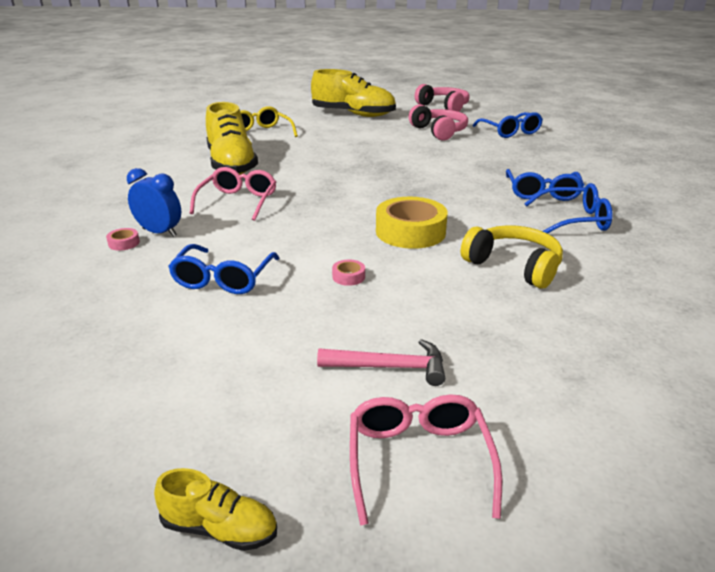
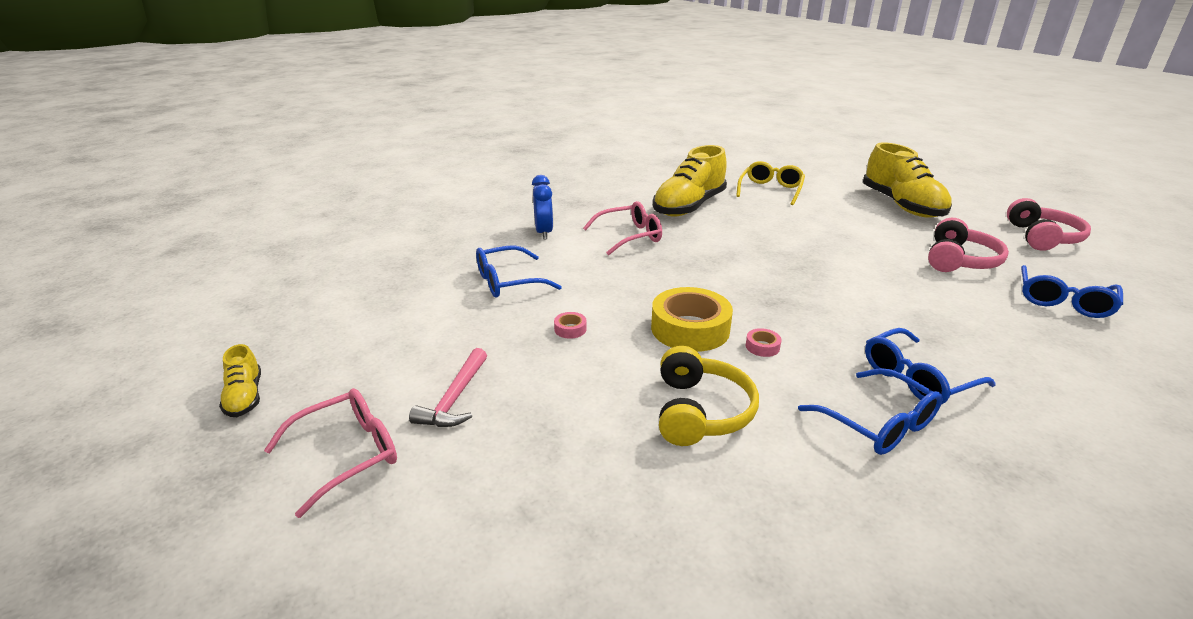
camera: 55 degrees right, 0 degrees up
pink tape [106,228,140,251] -> pink tape moved to [746,328,782,357]
pink hammer [317,339,445,386] -> pink hammer turned 45 degrees clockwise [409,348,487,427]

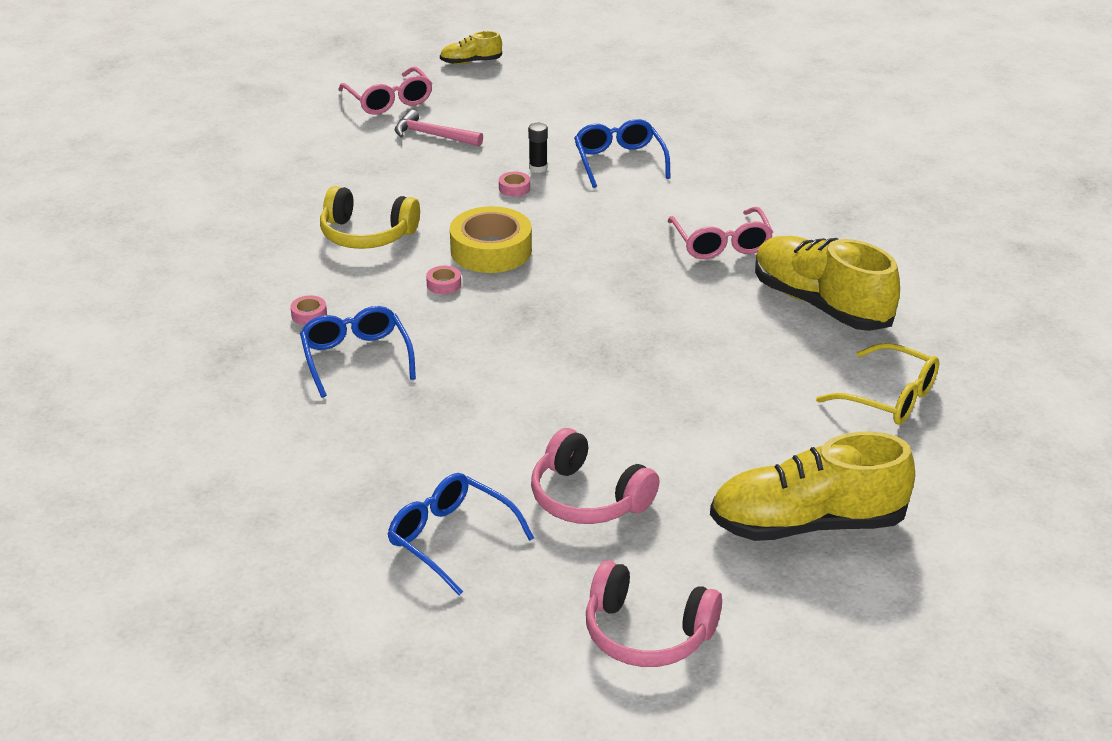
camera: 100 degrees right, 5 degrees up
blue clock [532,175,553,240] -> none
blue glasses [798,368,942,455] -> pink tape [290,295,327,325]
none -> black glue stick [528,123,548,173]

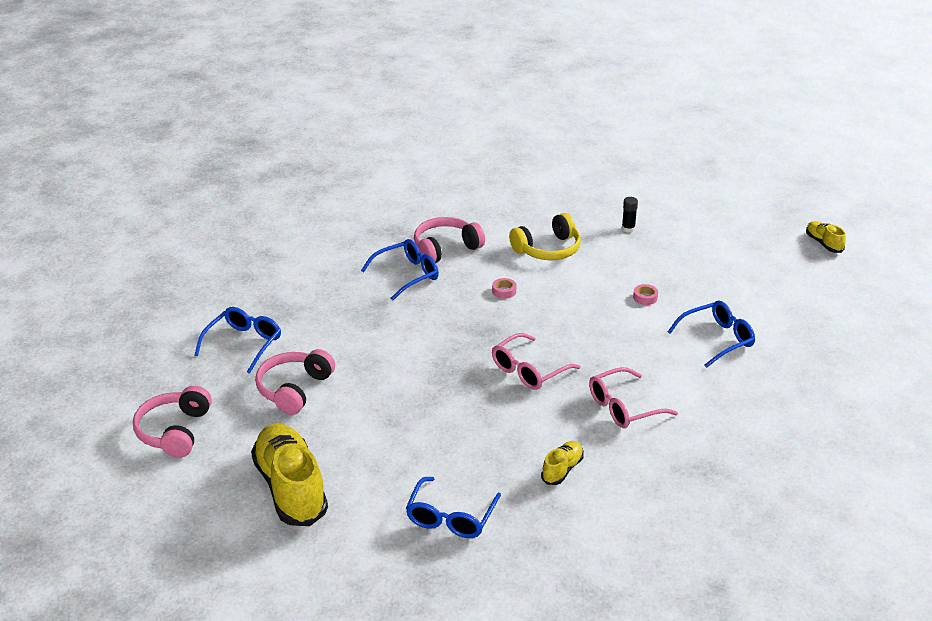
camera: 75 degrees right, 0 degrees up
pink tape [290,295,327,325] -> pink headphones [414,217,485,263]
yellow headphones [320,186,420,249] -> yellow headphones turned 120 degrees counterclockwise [509,213,581,260]
pink glasses [338,67,432,115] -> pink glasses moved to [492,333,581,390]
pink hammer [395,110,483,147] -> none
yellow tape [450,206,532,273] -> none
black glue stick [528,123,548,173] -> black glue stick moved to [622,197,638,233]
yellow shoe [755,236,900,331] -> yellow shoe [541,441,584,485], size x0.47
yellow glasses [816,343,939,425] -> blue glasses [406,477,501,538]

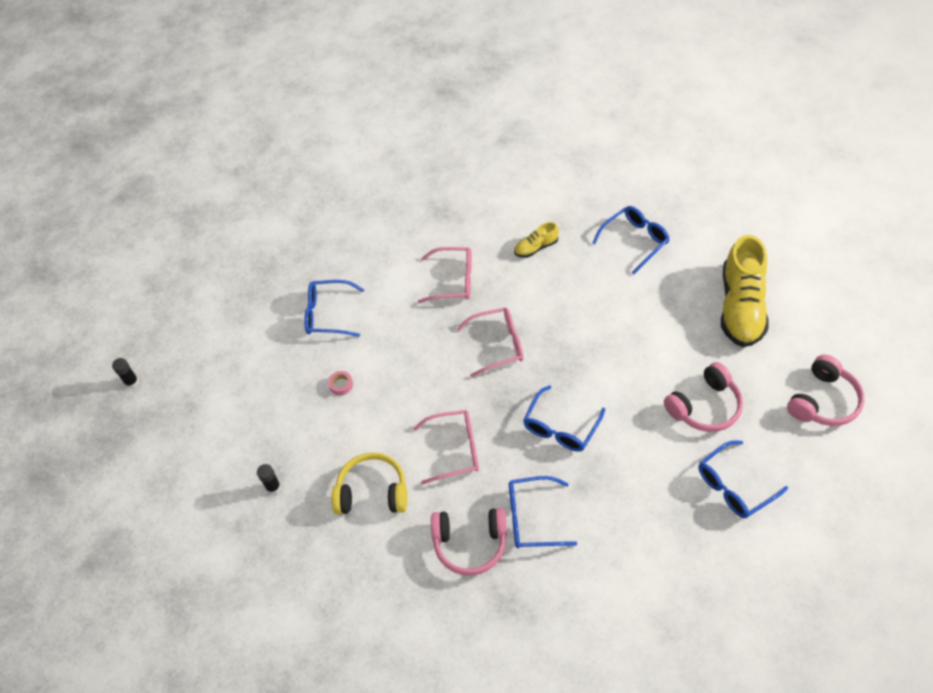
camera: 145 degrees left, 20 degrees up
pink tape [492,278,516,299] -> pink glasses [413,410,479,485]
yellow shoe [806,221,846,253] -> black glue stick [112,358,139,388]
none -> blue glasses [523,385,605,452]

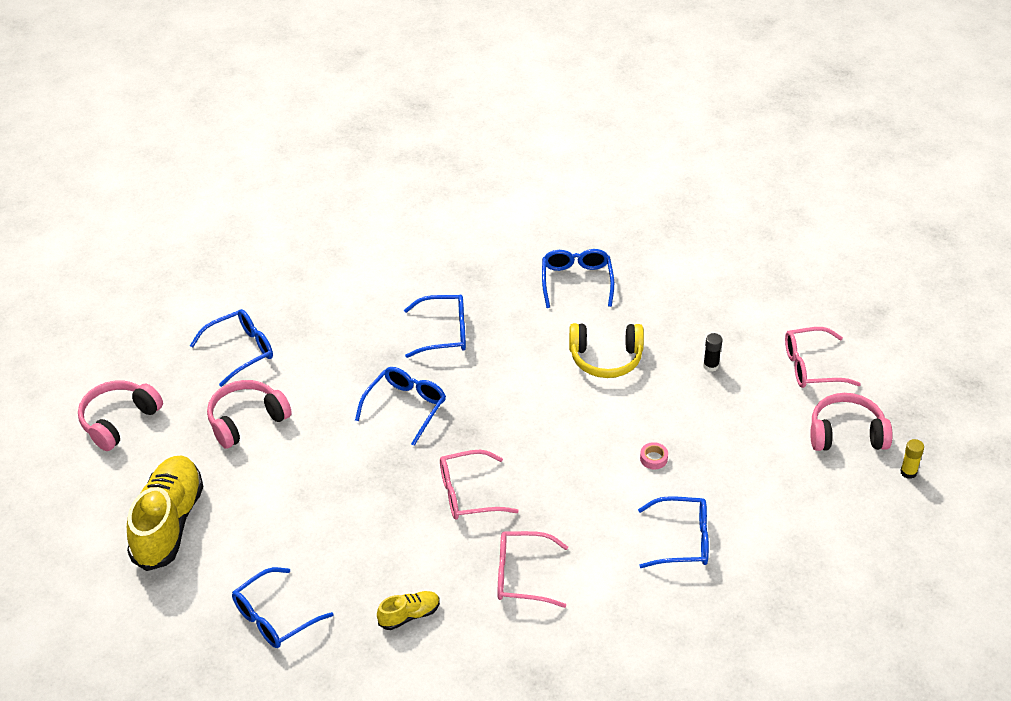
camera: 175 degrees right, 10 degrees down
black glue stick [112,358,139,388] -> yellow glue stick [900,439,924,479]
pink glasses [413,410,479,485] -> pink glasses moved to [785,327,861,388]
pink headphones [431,508,507,576] -> pink headphones moved to [810,393,893,451]
none -> blue glasses [542,249,614,308]

